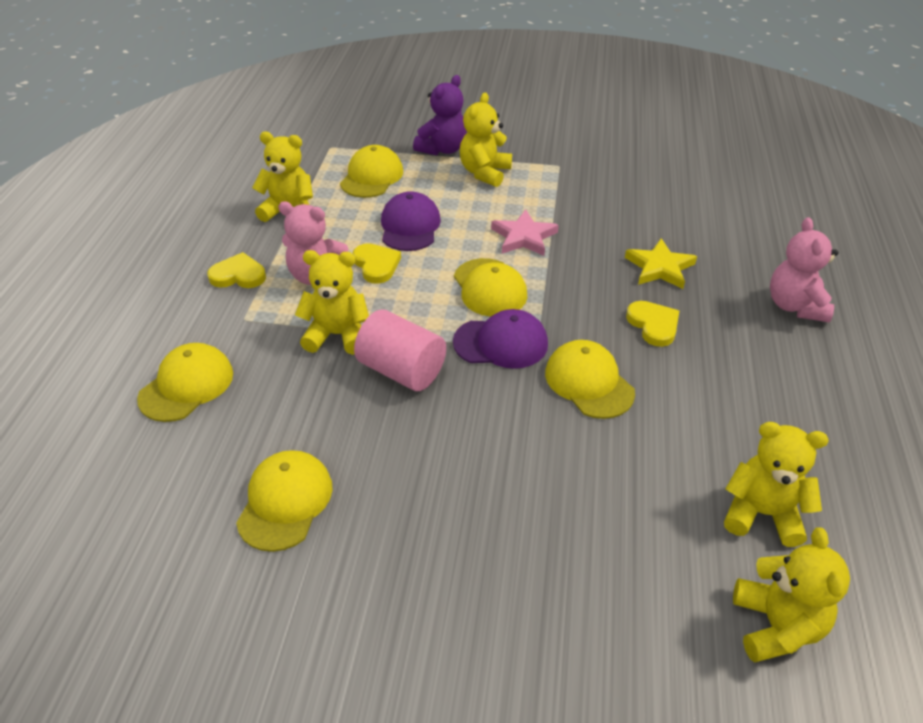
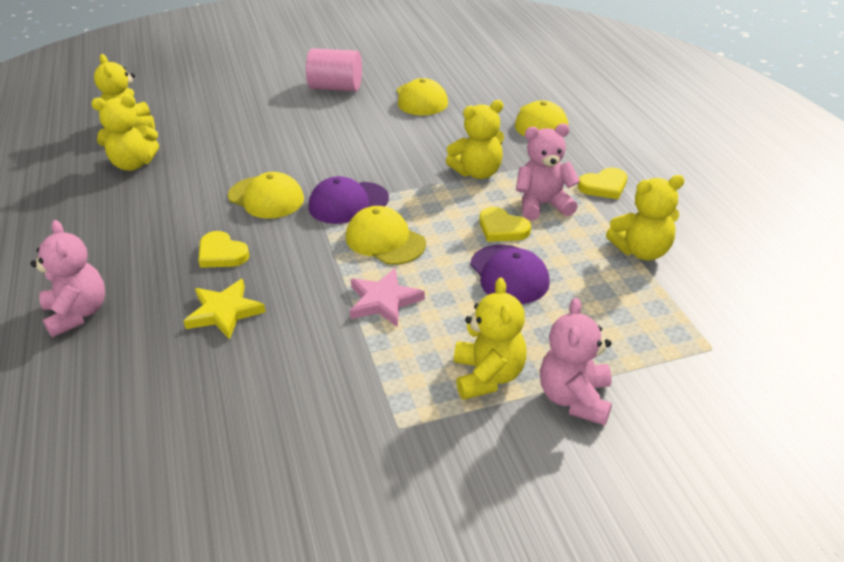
camera: 155 degrees right, 5 degrees down
yellow cap [340,145,403,198] -> none
pink cylinder [354,309,446,391] -> pink cylinder moved to [306,48,362,91]
purple teddy bear [413,75,467,155] -> pink teddy bear [540,298,612,425]

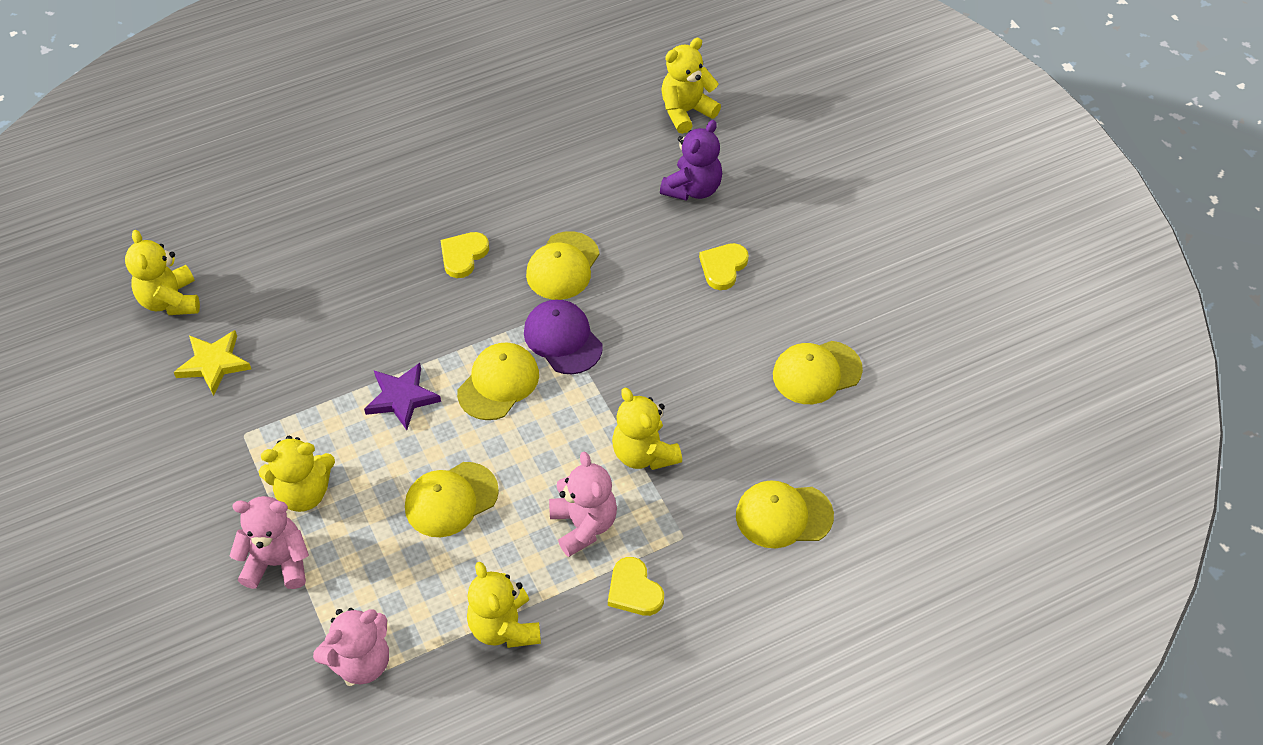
camera: 80 degrees right, 15 degrees up
pink teddy bear [31,220,105,337] -> pink teddy bear moved to [313,608,389,684]
yellow teddy bear [91,95,159,171] -> yellow teddy bear moved to [125,230,200,315]
yellow star [184,279,266,340] -> yellow star moved to [174,330,251,396]
pink cylinder [306,48,362,91] -> none
pink star [350,268,425,327] -> purple star [364,363,441,430]
purple cap [470,244,550,304] -> yellow cap [405,462,499,537]
yellow heart [479,207,531,242] -> yellow heart moved to [699,243,749,290]
none -> purple teddy bear [660,120,722,200]

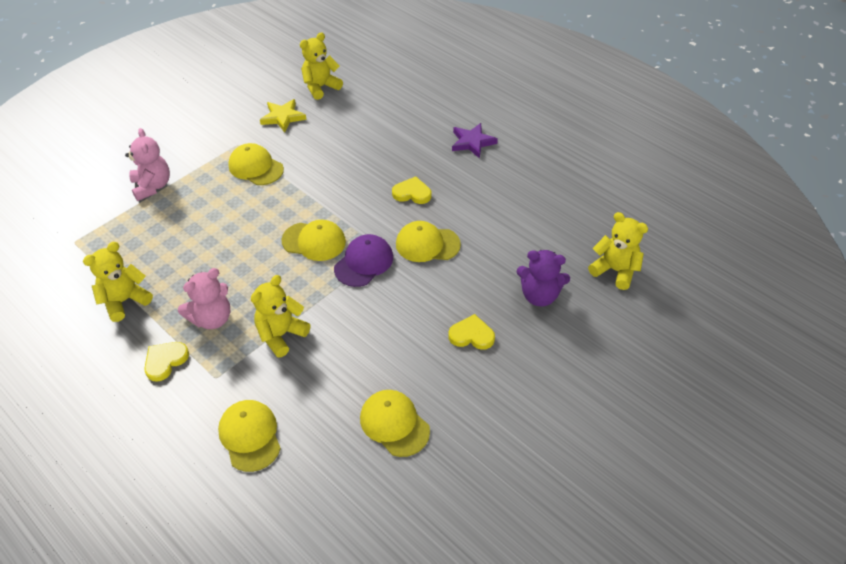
camera: 70 degrees right, 5 degrees down
yellow teddy bear [259,436,335,512] -> none
pink teddy bear [313,608,389,684] -> none
purple star [364,363,441,430] -> purple star moved to [452,123,498,159]
yellow cap [405,462,499,537] -> yellow cap moved to [228,143,284,185]

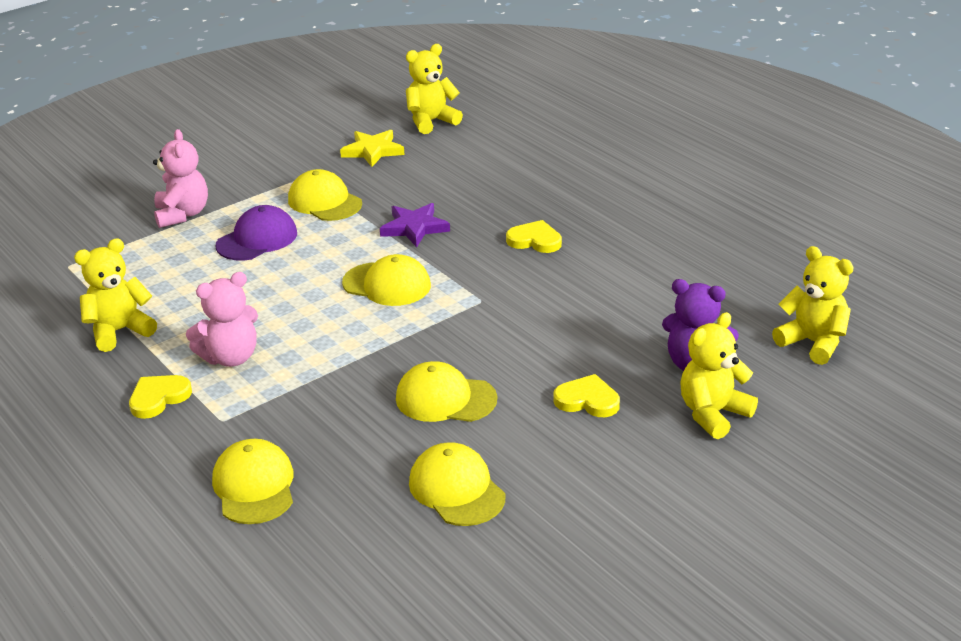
camera: 10 degrees right, 15 degrees down
yellow teddy bear [251,275,310,357] -> yellow teddy bear moved to [680,312,758,439]
purple cap [334,234,393,287] -> purple cap moved to [216,205,297,261]
yellow cap [396,221,461,262] -> yellow cap moved to [396,361,497,422]
purple star [452,123,498,159] -> purple star moved to [380,203,450,247]

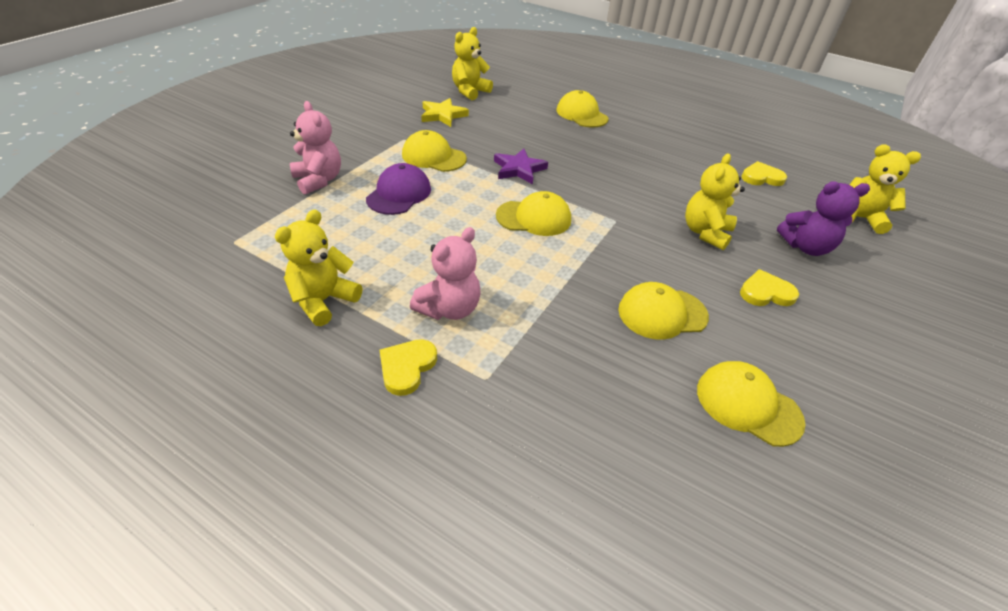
camera: 25 degrees left, 10 degrees up
yellow cap [212,439,294,524] -> yellow cap moved to [557,90,609,128]
yellow heart [506,220,562,253] -> yellow heart moved to [741,161,787,186]
yellow teddy bear [680,312,758,439] -> yellow teddy bear moved to [685,153,745,250]

